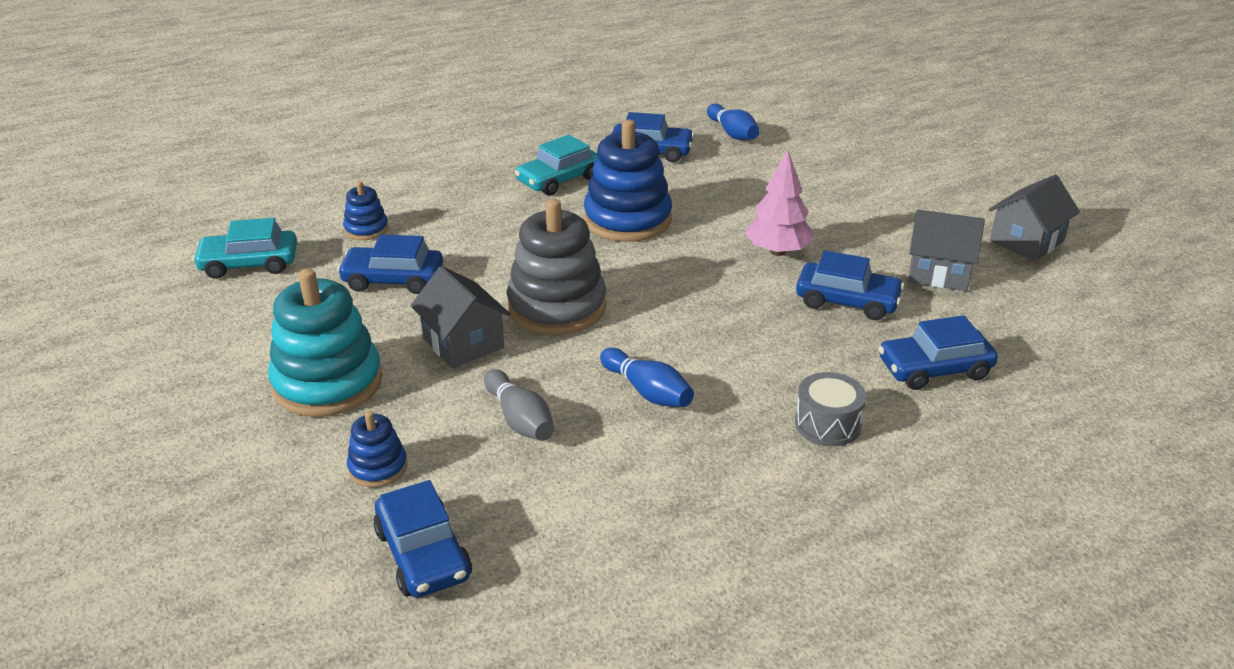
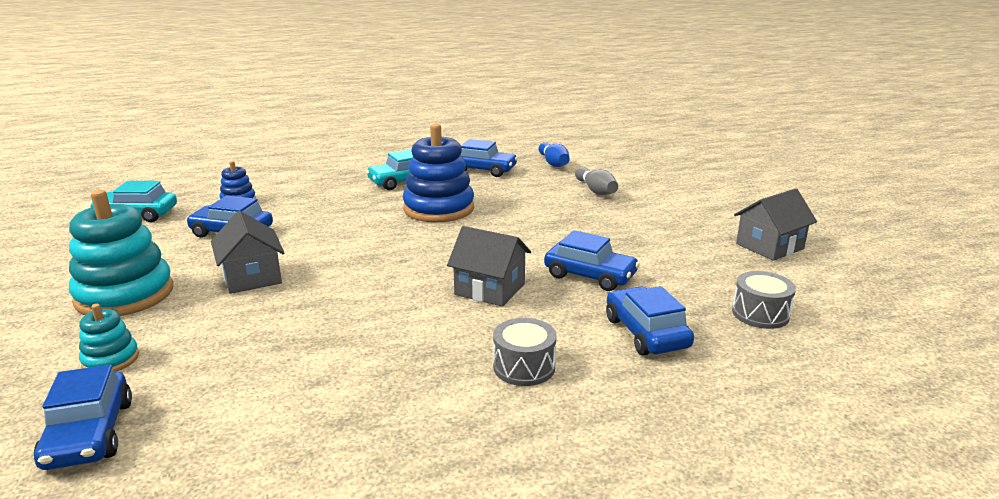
camera: 10 degrees right, 10 degrees down
blue stacking toy [347,411,407,488] -> turquoise stacking toy [79,304,139,372]
grey bowling pin [484,369,554,441] -> grey bowling pin moved to [575,167,618,195]
grey stacking toy [506,199,606,335] -> none
blue bowling pin [600,348,694,407] -> none
pink tree [745,149,814,256] -> none
blue car [878,315,998,390] -> blue car turned 75 degrees clockwise [606,286,694,355]
grey house [908,210,985,291] -> grey house moved to [447,226,531,307]
none -> grey drum [732,271,796,329]

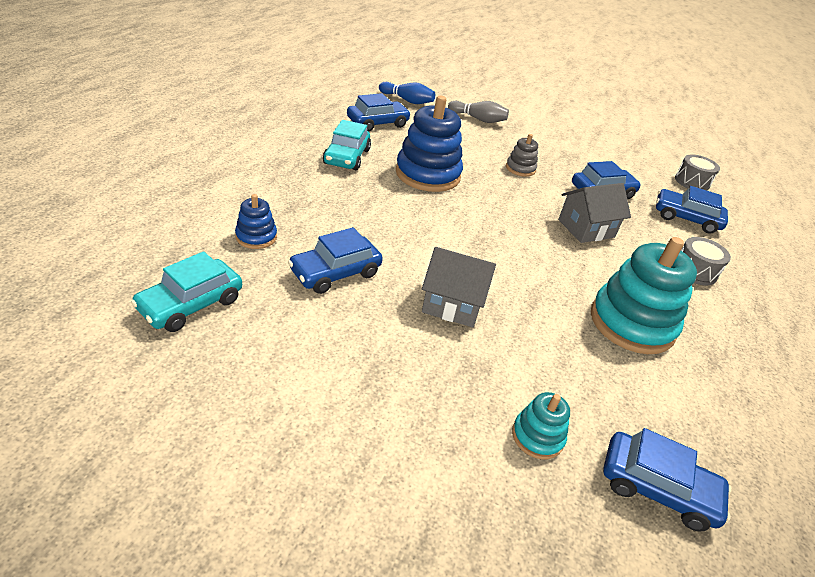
camera: 55 degrees left, 15 degrees up
turquoise stacking toy [69,190,173,316] -> turquoise stacking toy moved to [591,237,697,354]
grey house [734,189,817,261] -> none
none -> grey stacking toy [506,134,538,177]

